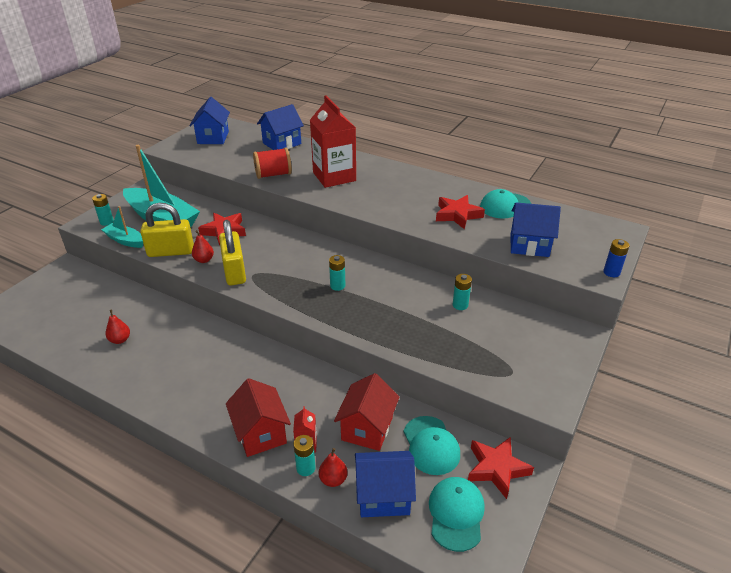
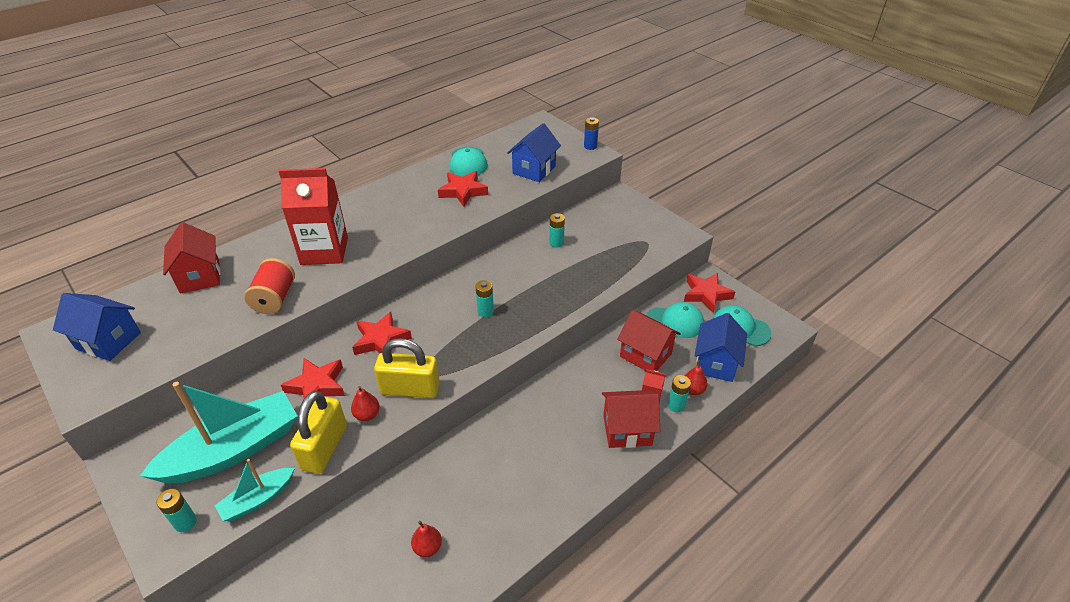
camera: 70 degrees left, 5 degrees up
blue house [257,104,304,150] -> red house [163,222,220,294]
none -> red star [352,312,412,355]

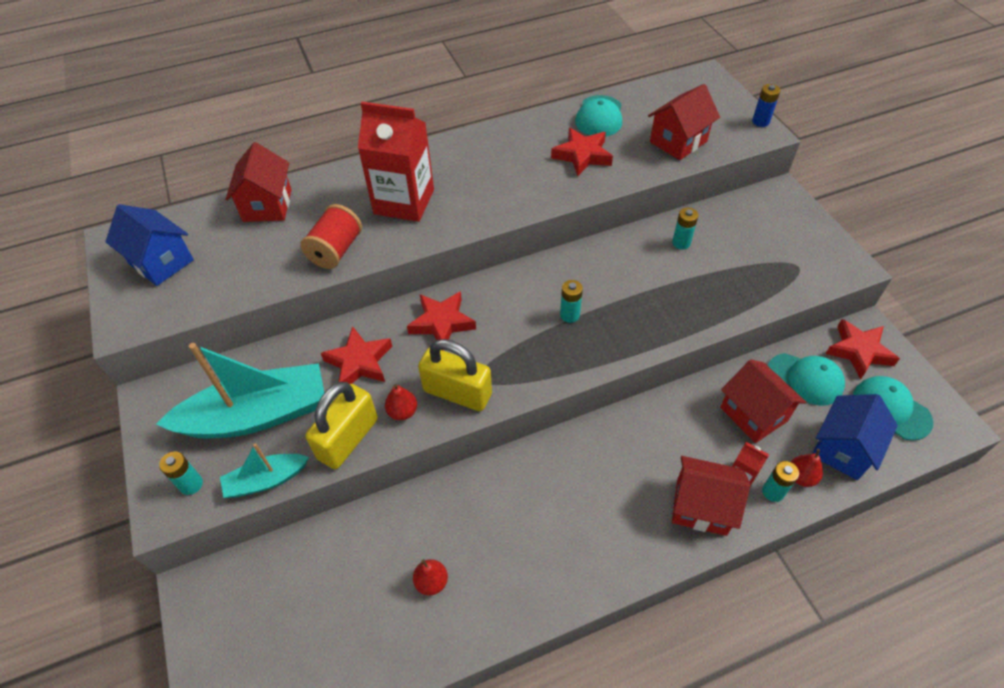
camera: 20 degrees right, 10 degrees up
blue house [507,123,561,182] -> red house [648,84,720,160]

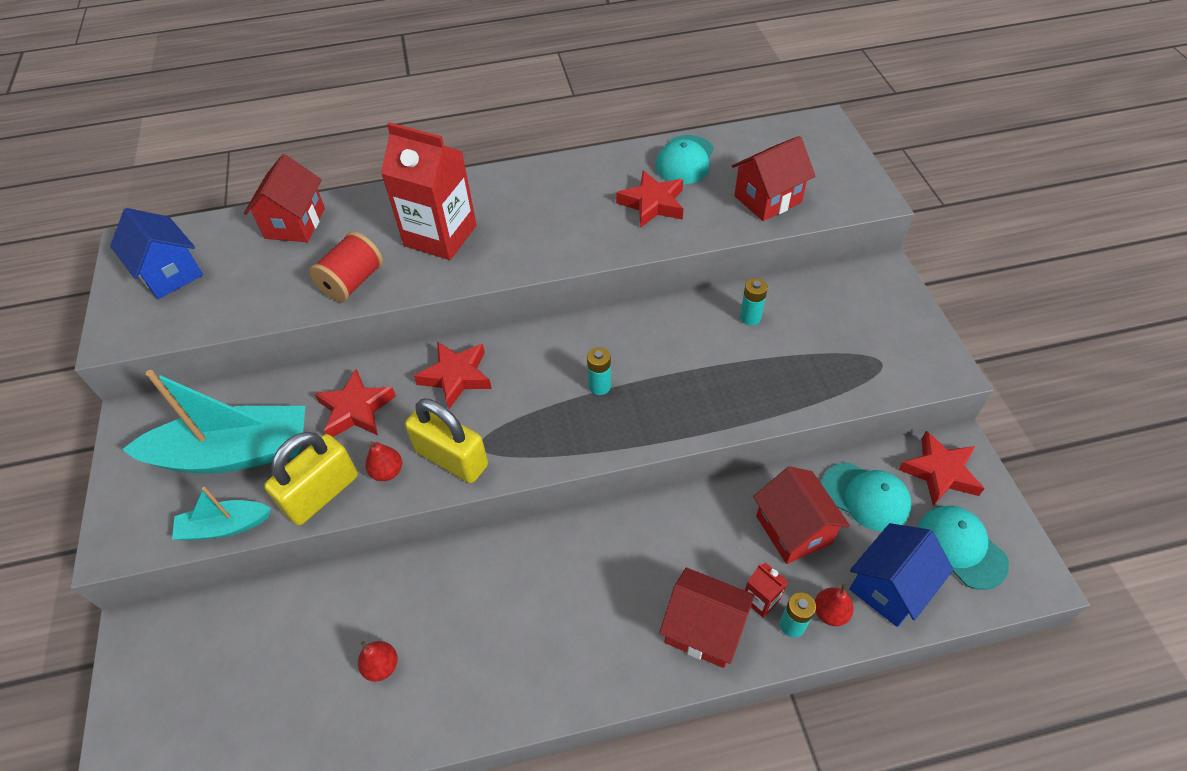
camera: 10 degrees right, 0 degrees up
turquoise battery [159,452,203,495] -> none
blue battery [752,84,781,127] -> none

